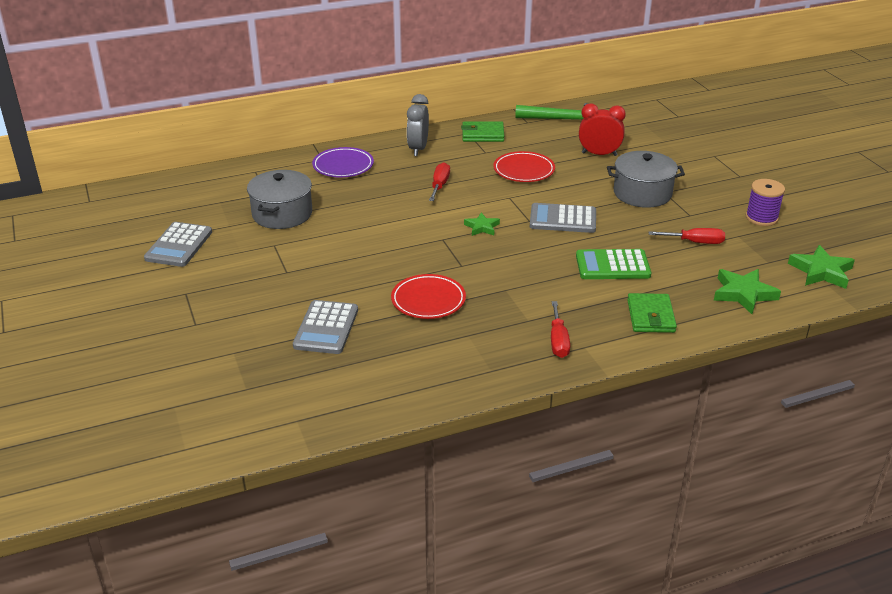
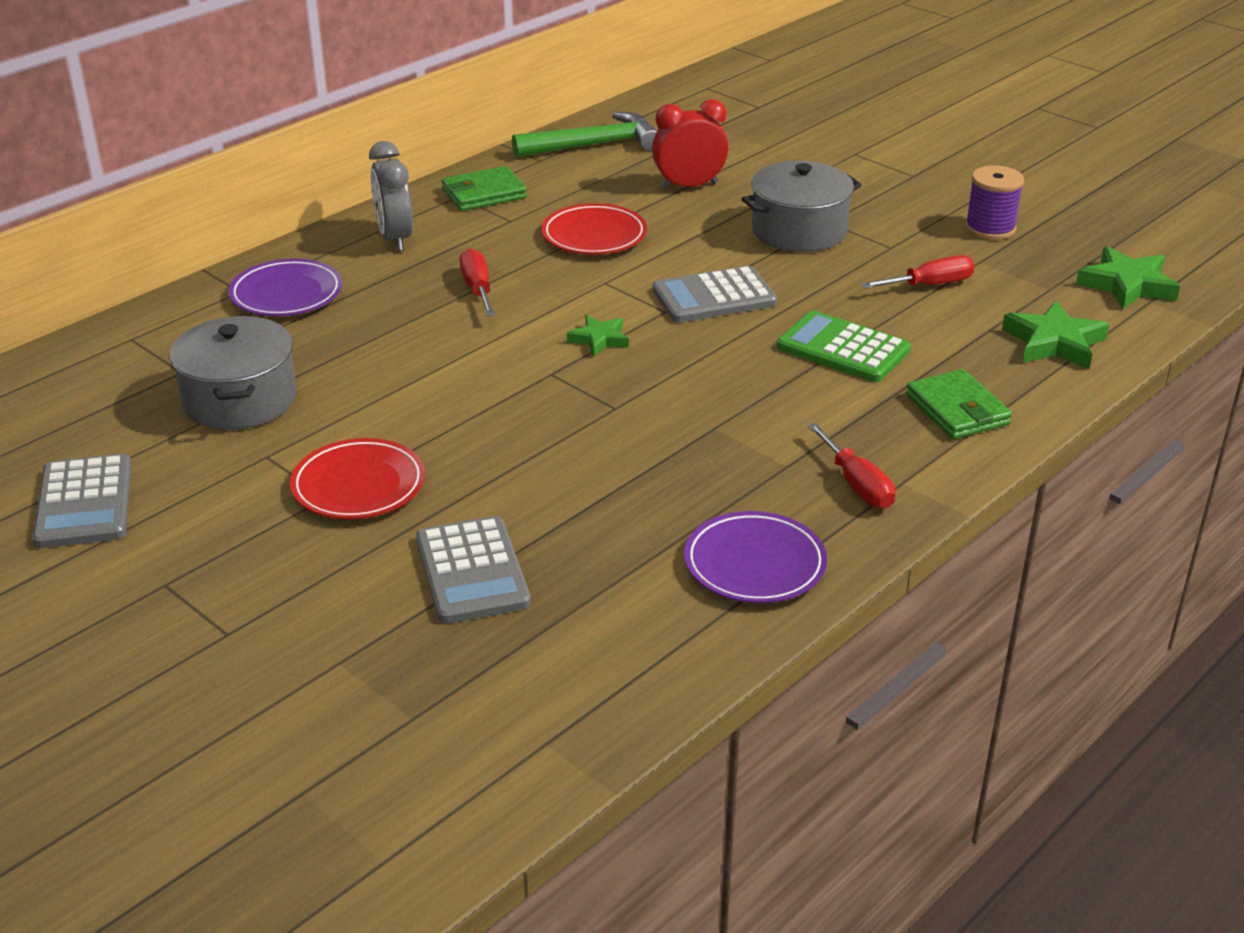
camera: 25 degrees left, 0 degrees up
red plate [391,274,466,319] -> red plate moved to [290,438,425,519]
green calculator [576,249,651,279] -> green calculator turned 60 degrees clockwise [777,311,911,382]
none -> purple plate [684,511,827,603]

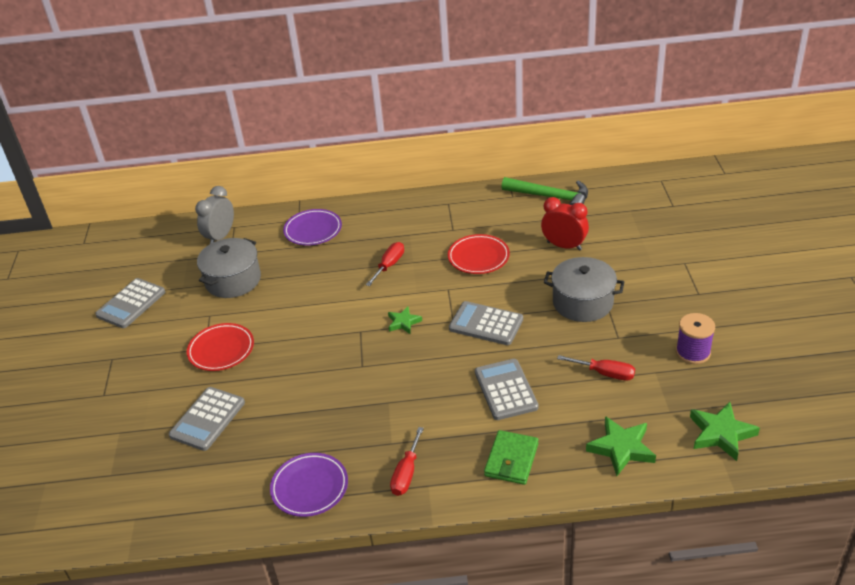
camera: 45 degrees right, 5 degrees up
grey clock [369,141,413,251] -> grey clock moved to [195,186,234,244]
green wallet [441,166,527,211] -> none
green calculator [777,311,911,382] -> grey calculator [475,359,539,420]

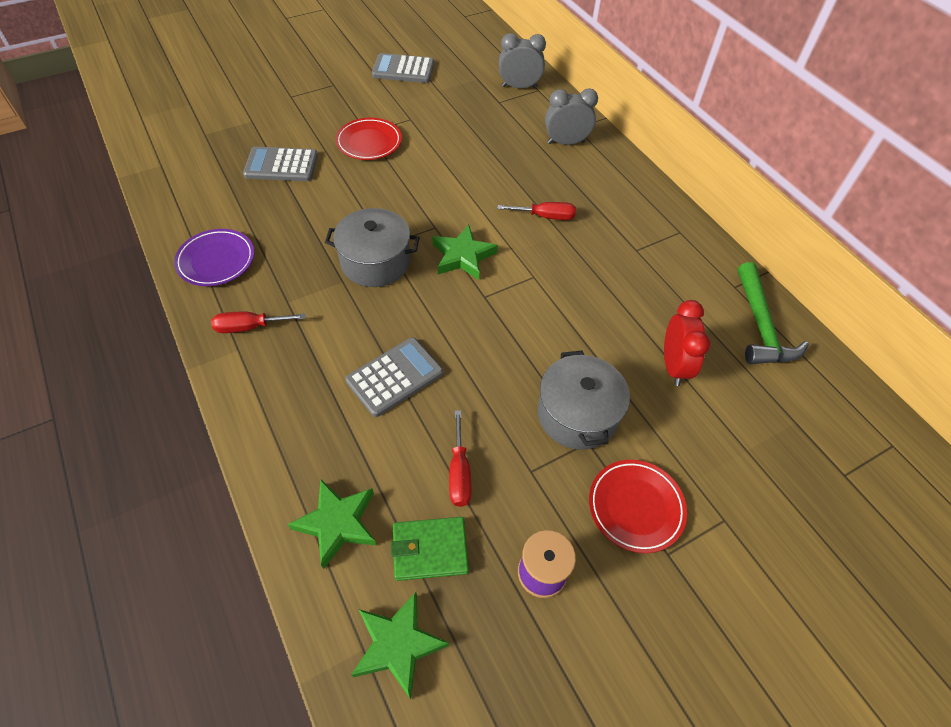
camera: 60 degrees right, 15 degrees up
grey pot [197,238,261,298] -> grey pot moved to [325,208,420,287]
purple plate [283,209,342,246] -> grey clock [545,88,598,145]
green star [388,306,422,334] -> green star [432,224,498,280], size x1.64
red plate [448,234,510,274] -> red plate moved to [589,460,687,553]
grey calculator [449,301,523,345] -> none
green wallet [484,430,538,485] -> green wallet moved to [391,517,469,581]

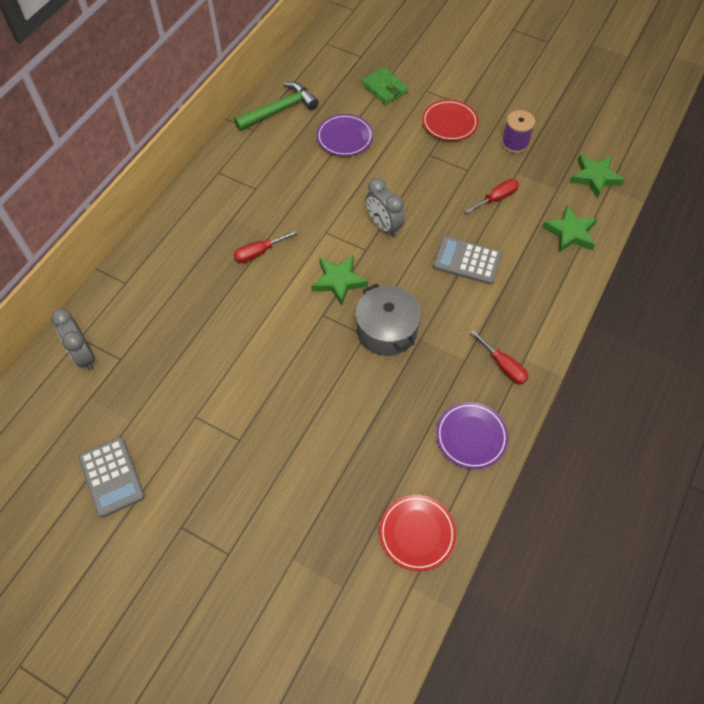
camera: 120 degrees left, 5 degrees up
grey calculator [243,146,318,181] -> none
red plate [335,118,402,160] -> red plate moved to [379,495,456,571]
green wallet [391,517,469,581] -> green wallet moved to [362,67,408,105]
red screwdriver [497,202,576,220] -> red screwdriver turned 90 degrees counterclockwise [234,230,297,263]
grey pot [538,351,630,450] -> none
grey clock [545,88,598,145] -> grey clock moved to [365,178,405,237]
red clock [664,300,710,386] -> purple plate [316,114,373,156]

